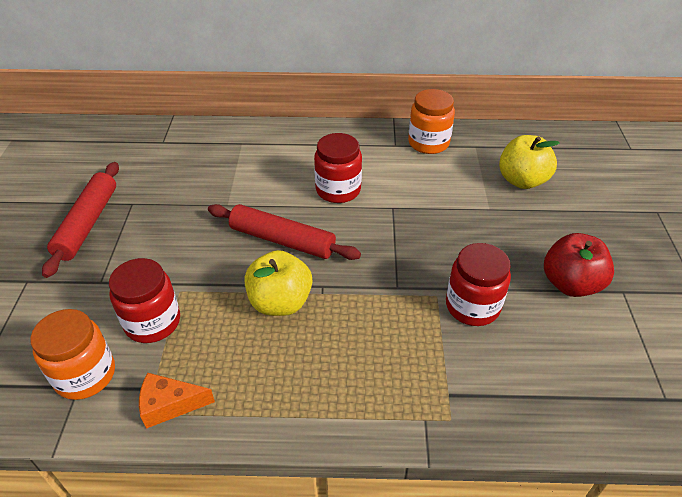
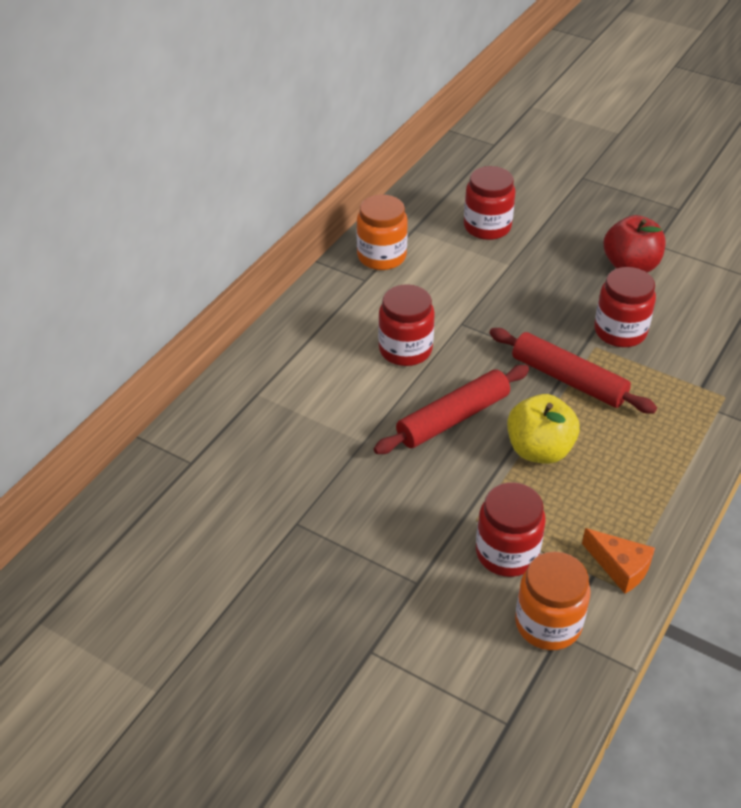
camera: 60 degrees left, 0 degrees up
red rolling pin [42,162,119,278] -> red rolling pin moved to [490,328,657,413]
orange cheese [139,373,215,429] -> orange cheese turned 75 degrees counterclockwise [582,528,655,594]
yellow apple [499,135,560,189] -> red jar [464,166,515,240]

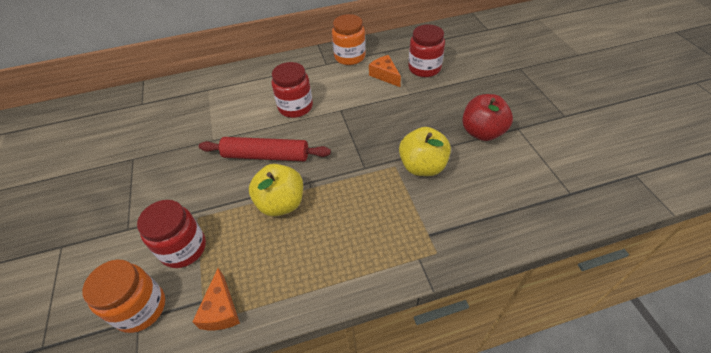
camera: 45 degrees right, 5 degrees up
red rolling pin [490,328,657,413] -> none
red jar [594,267,656,347] -> yellow apple [399,127,451,176]
none -> orange cheese [369,55,401,87]

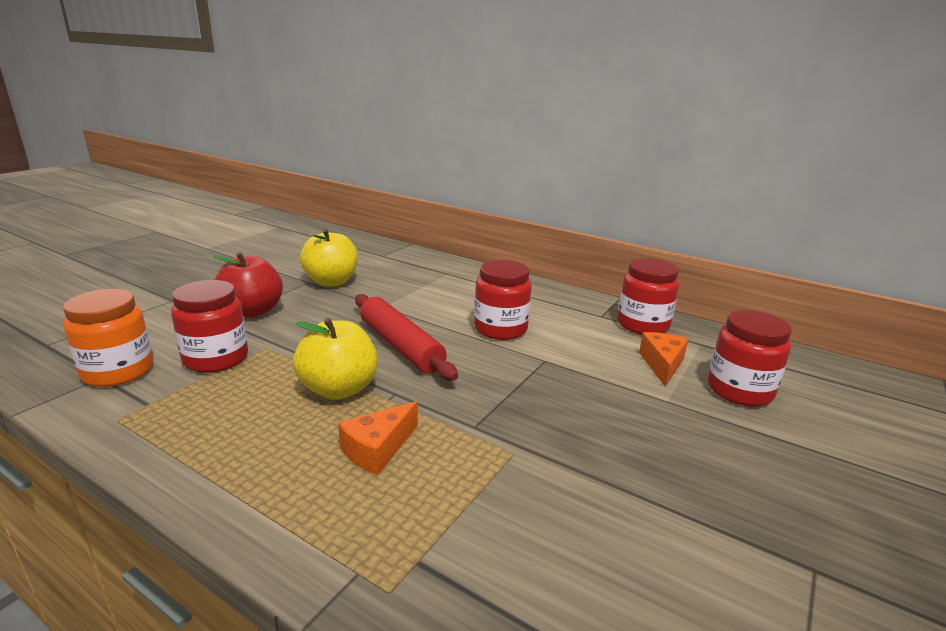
camera: 45 degrees right, 25 degrees down
orange cheese [192,268,240,330] -> orange cheese moved to [338,401,418,475]
orange jar [332,14,366,65] -> red jar [617,258,679,335]
yellow apple [399,127,451,176] -> yellow apple moved to [300,229,358,287]
red apple [462,94,513,141] -> red apple moved to [214,252,283,318]

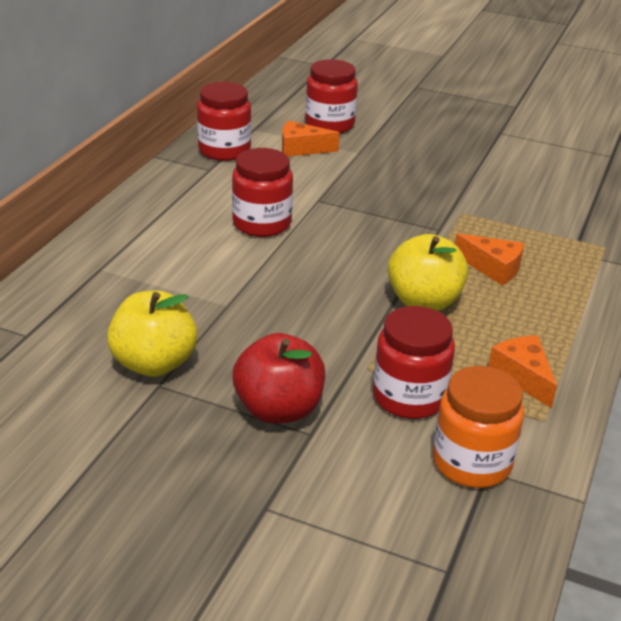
camera: 100 degrees left, 10 degrees up
red rolling pin [355,294,458,381] -> none
none -> orange cheese [488,336,557,409]

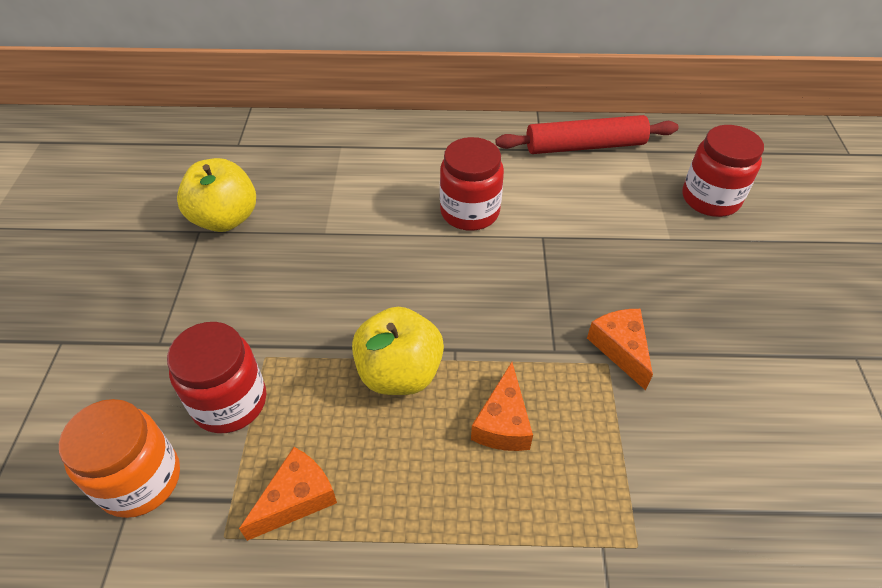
camera: 70 degrees right, 15 degrees up
red jar [197,82,251,161] -> red rolling pin [496,115,679,154]
red apple [233,333,325,424] -> none
orange cheese [282,120,340,157] -> orange cheese moved to [587,309,653,390]

